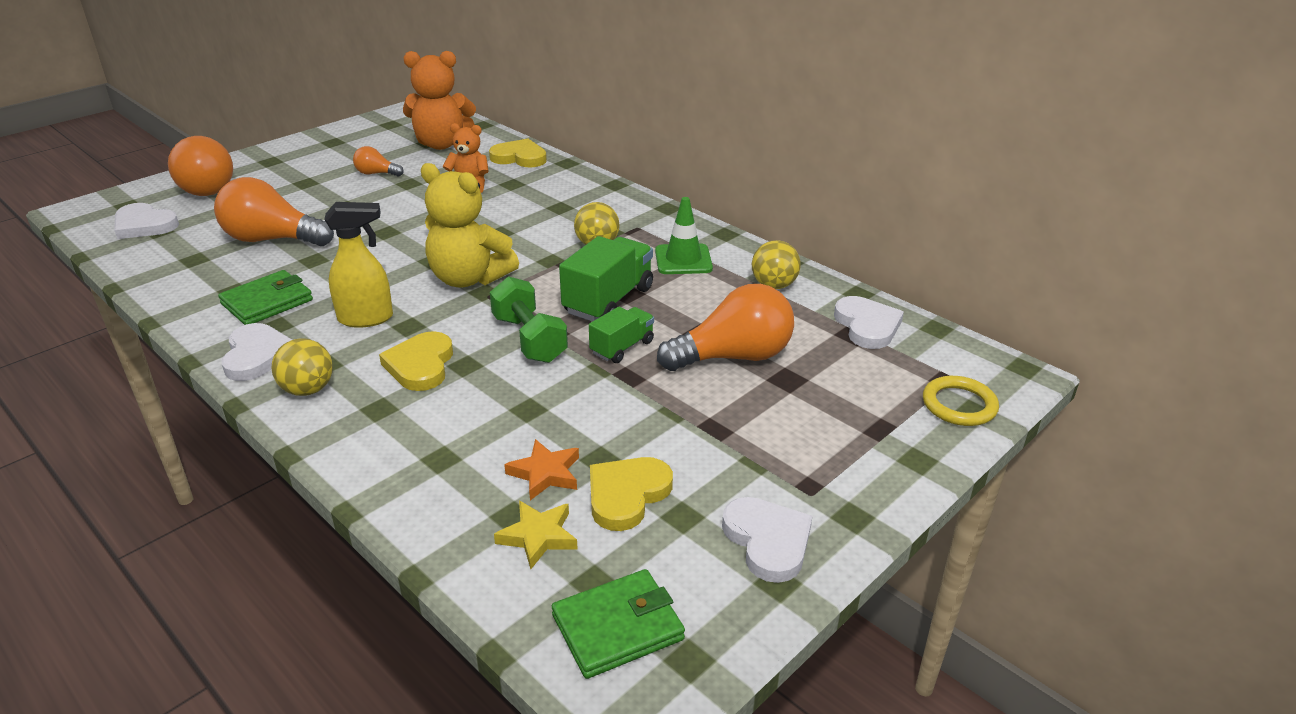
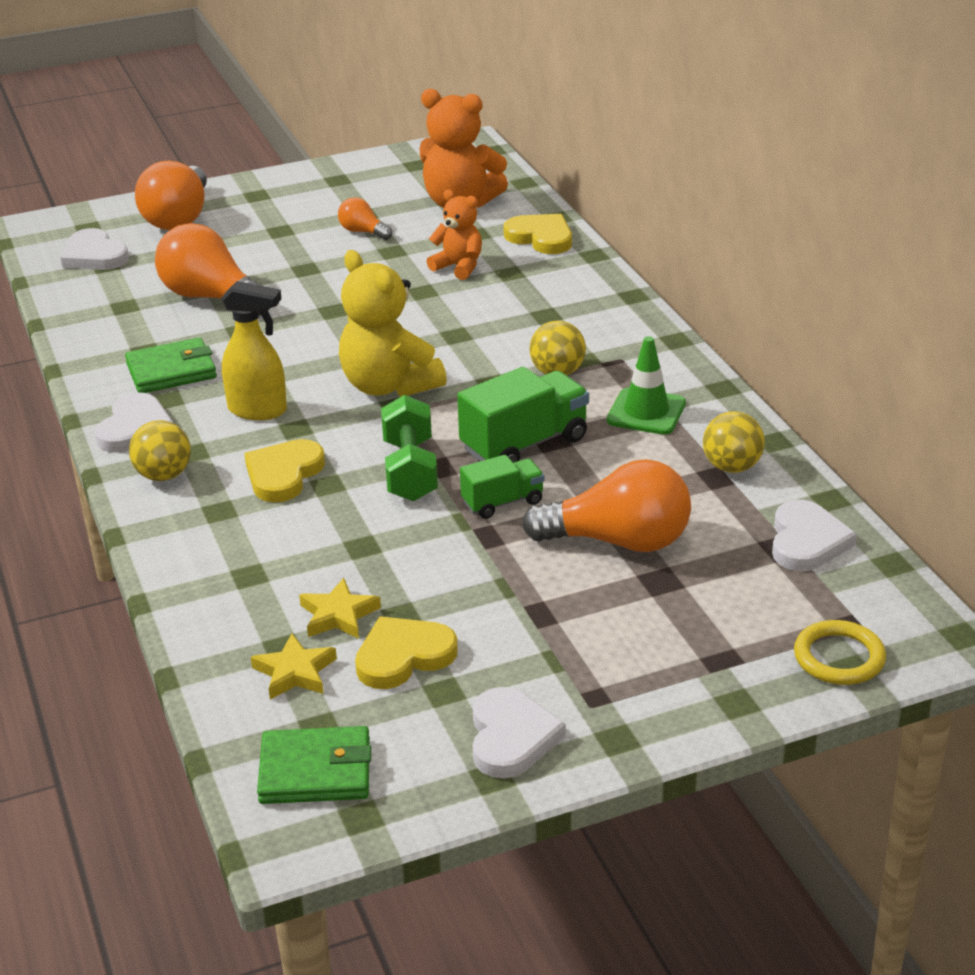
camera: 25 degrees right, 0 degrees up
orange star [504,439,579,500] -> yellow star [299,578,381,639]

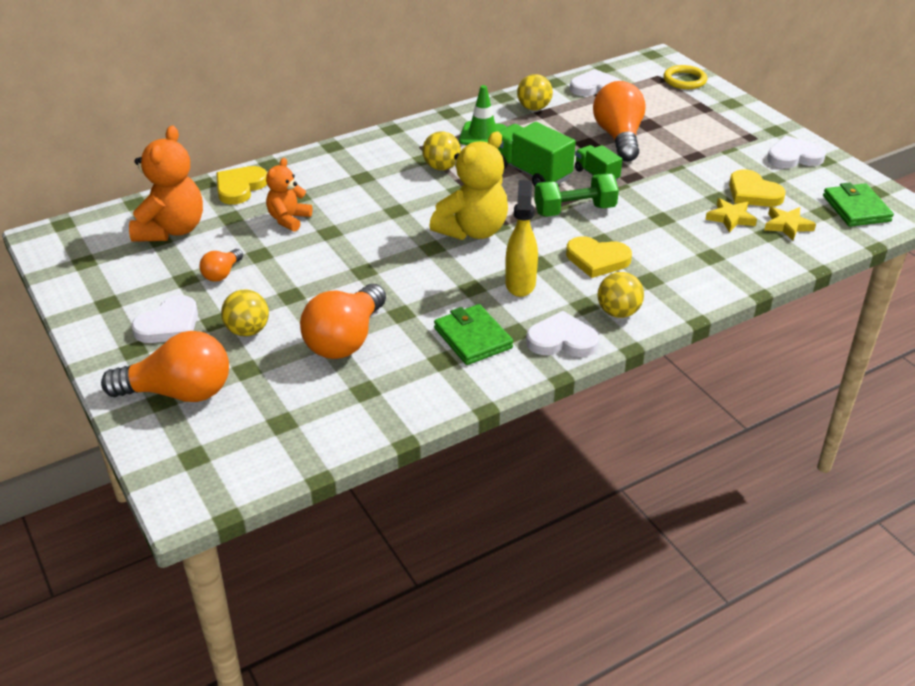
camera: 100 degrees left, 5 degrees up
white heart [61,228,129,270] -> white heart moved to [132,295,198,343]
none -> yellow ball [221,290,269,336]

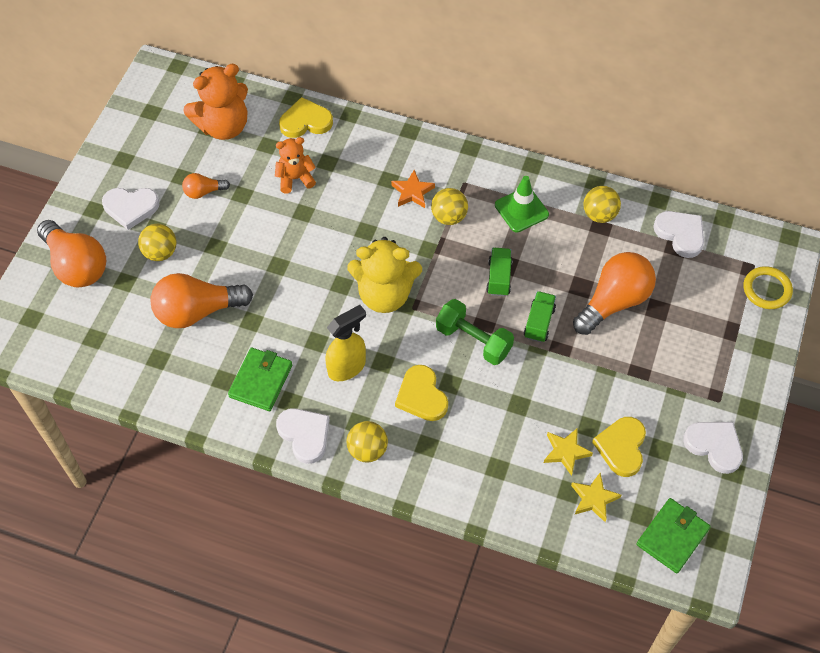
camera: 50 degrees right, 20 degrees up
green truck [498,122,576,187] -> green truck [486,248,513,296], size x0.60
none -> orange star [391,170,435,208]

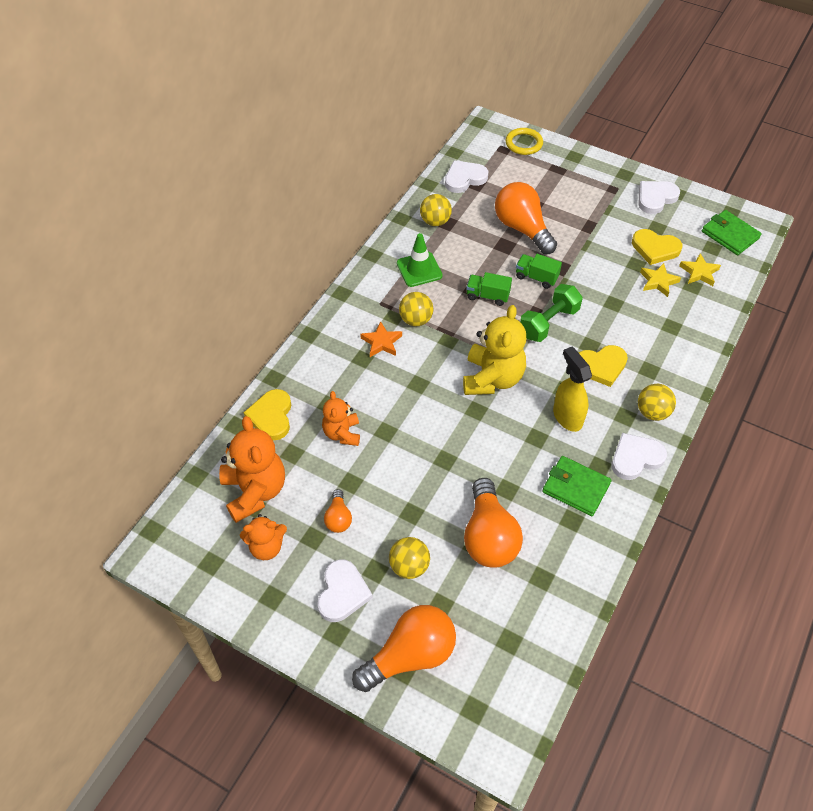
camera: 80 degrees left, 5 degrees down
none -> orange teddy bear [240,514,287,560]

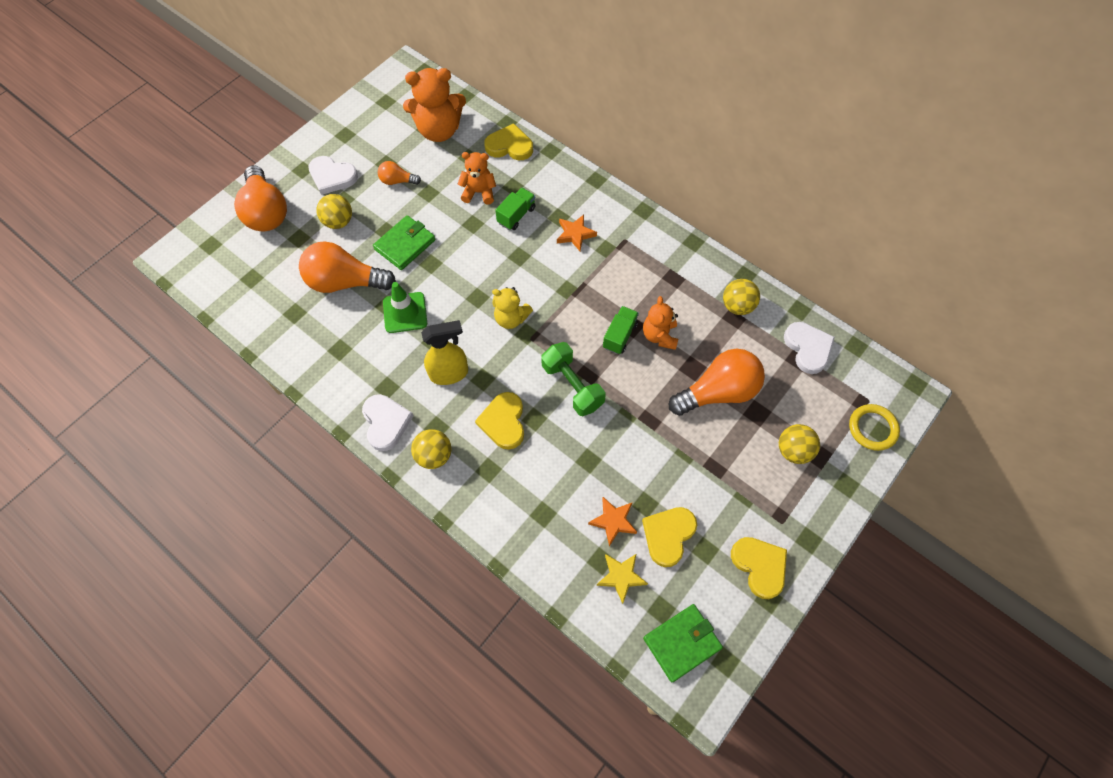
camera: 100 degrees right, 10 degrees up
orange teddy bear [240,514,287,560] -> orange teddy bear moved to [643,296,678,350]
green traffic cone [397,233,443,287] -> green traffic cone moved to [383,282,427,333]
yellow ball [399,292,433,326] -> yellow ball moved to [779,424,820,464]
yellow teddy bear [463,305,526,395] -> yellow teddy bear [492,287,533,329], size x0.60
green truck [516,254,562,289] -> green truck moved to [495,188,536,230]
green wallet [542,456,611,516] -> green wallet moved to [373,215,435,270]
white heart [638,181,680,214] -> yellow heart [731,537,787,599]
yellow star [640,263,681,297] -> orange star [588,497,637,546]

